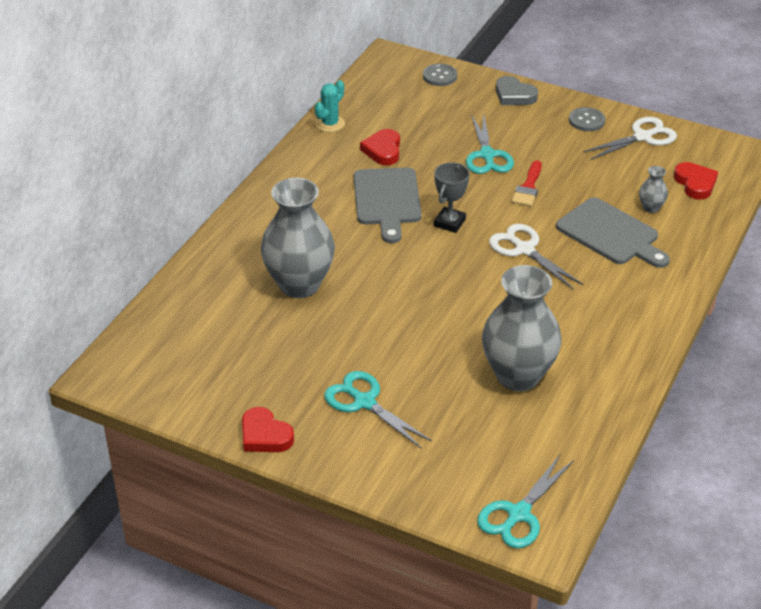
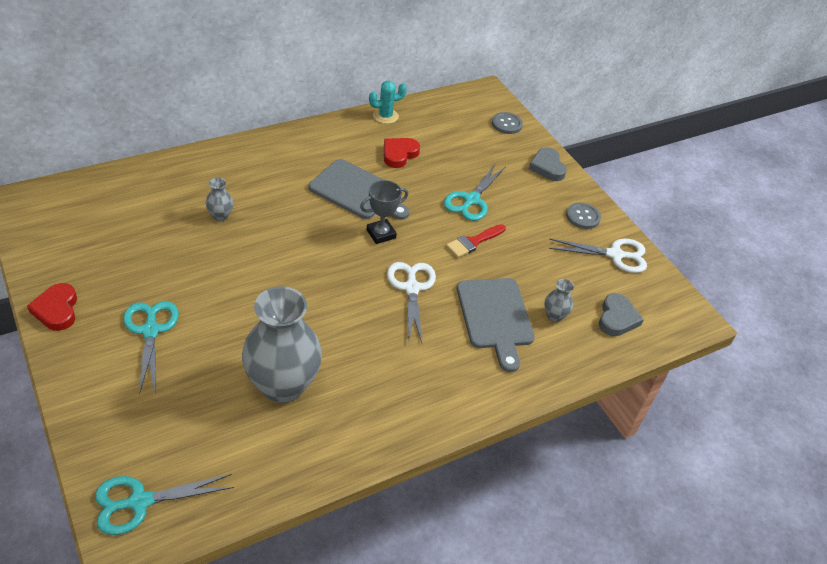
camera: 30 degrees right, 5 degrees up
grey vase [261,178,335,298] -> grey vase [206,178,233,221], size x0.42
grey cutting board [354,167,422,243] -> grey cutting board turned 90 degrees counterclockwise [309,159,409,220]
red heart [674,162,718,200] -> grey heart [599,293,644,336]

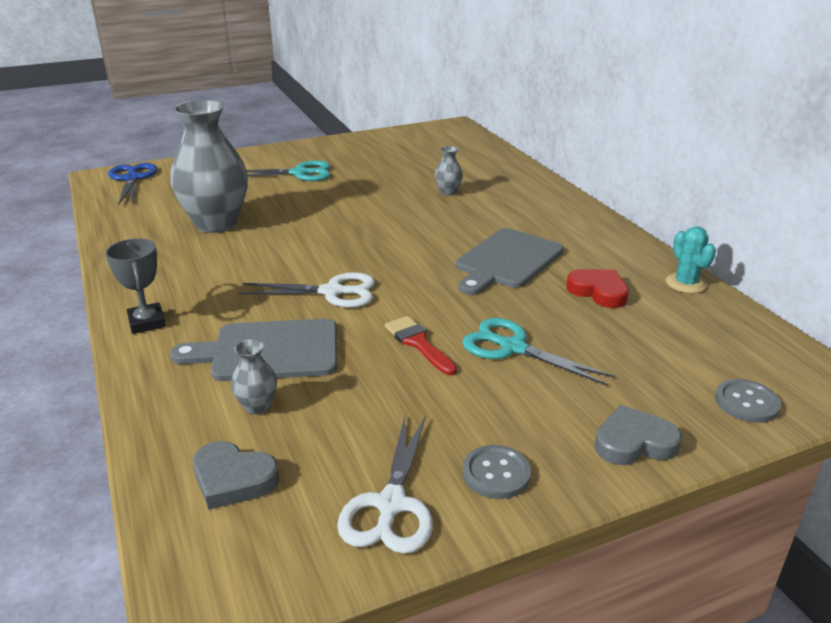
camera: 100 degrees right, 15 degrees down
red heart [27,283,77,331] -> none
turquoise scissors [95,474,234,535] -> blue scissors [108,163,157,205]
grey trophy [360,180,408,244] -> grey trophy moved to [105,238,166,334]

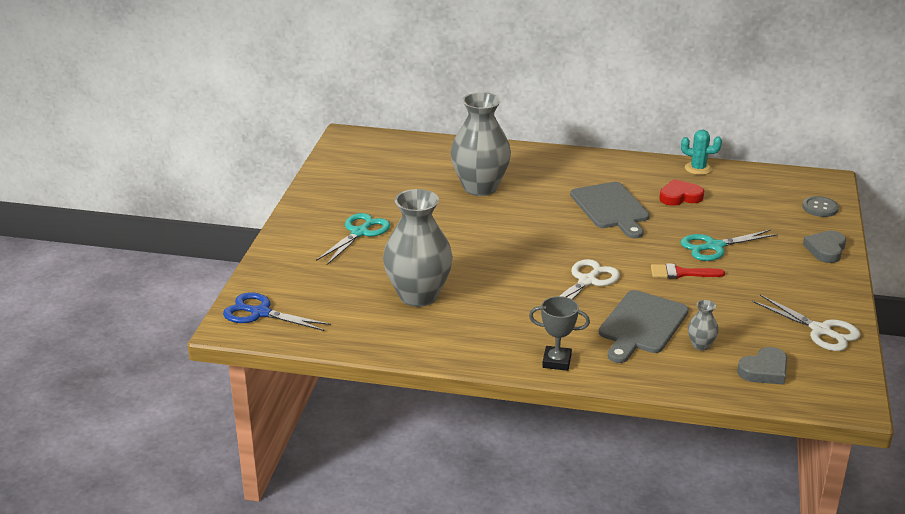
camera: 55 degrees left, 0 degrees up
grey vase [435,146,463,196] -> grey vase [451,92,511,196], size x2.40
grey button [463,445,531,499] -> none

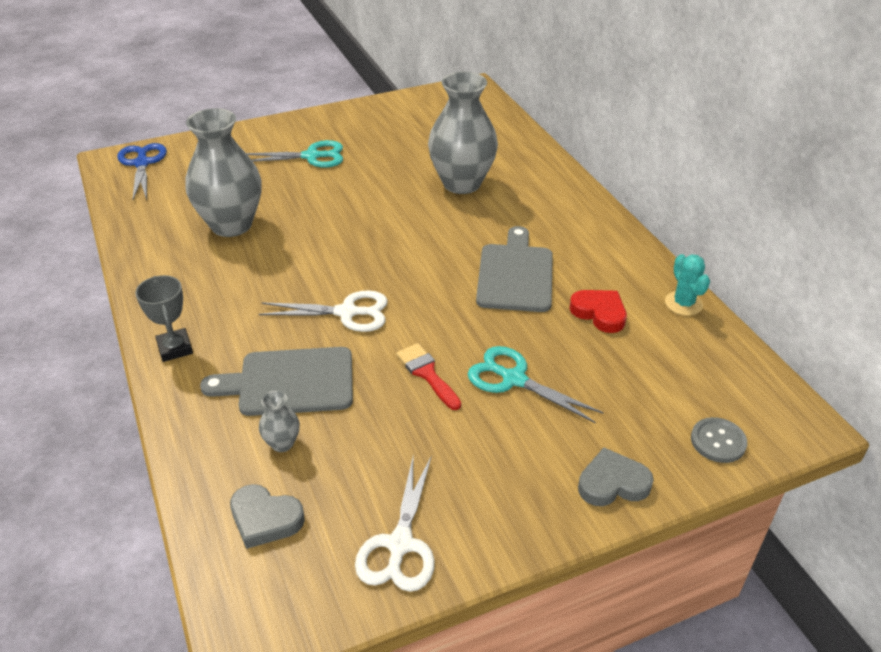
camera: 55 degrees right, 10 degrees up
grey cutting board [570,182,650,239] -> grey cutting board turned 150 degrees clockwise [476,226,553,312]

